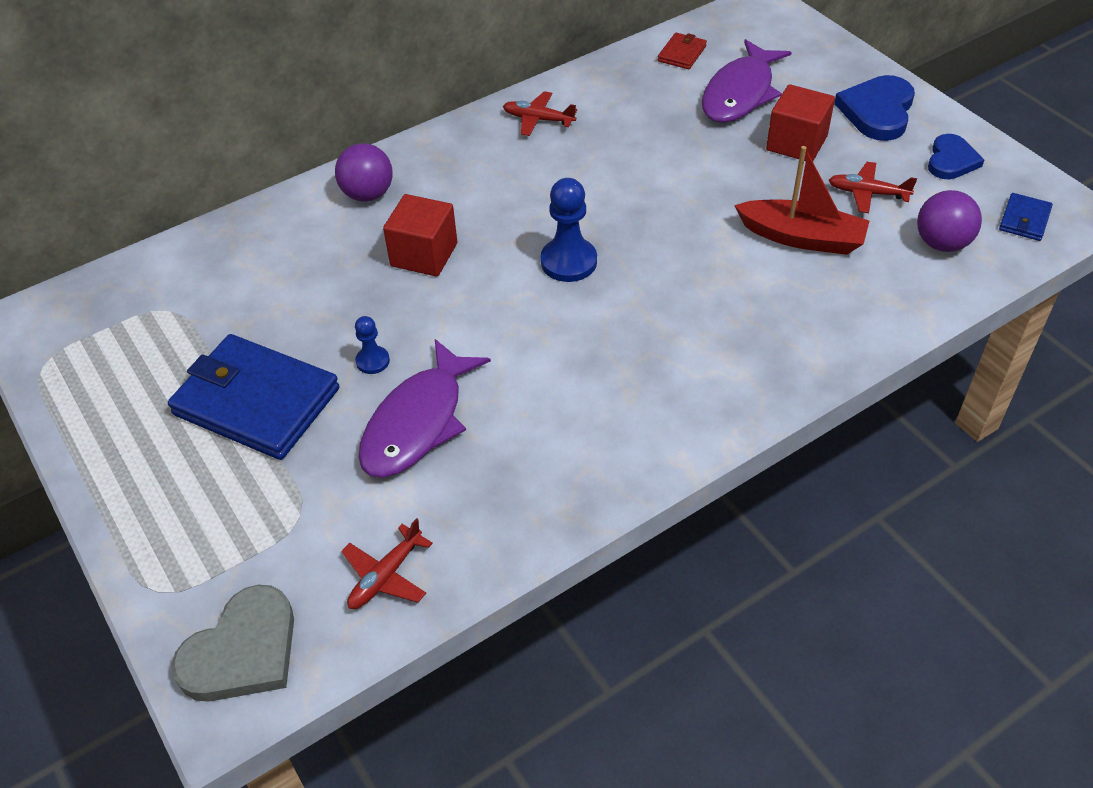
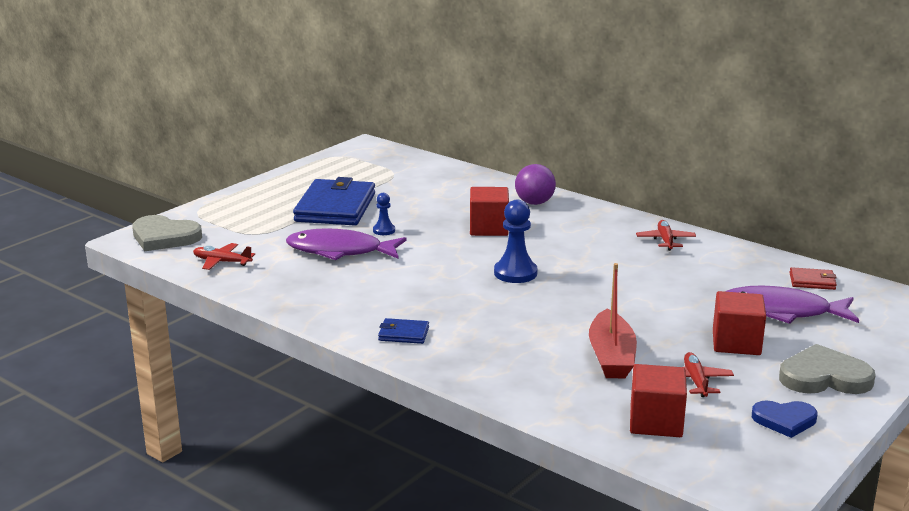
camera: 70 degrees right, 25 degrees down
blue heart [834,75,915,141] -> grey heart [779,344,876,394]
purple ball [917,190,982,252] -> red cube [630,364,687,437]
blue wallet [999,193,1053,241] -> blue wallet moved to [378,318,429,344]

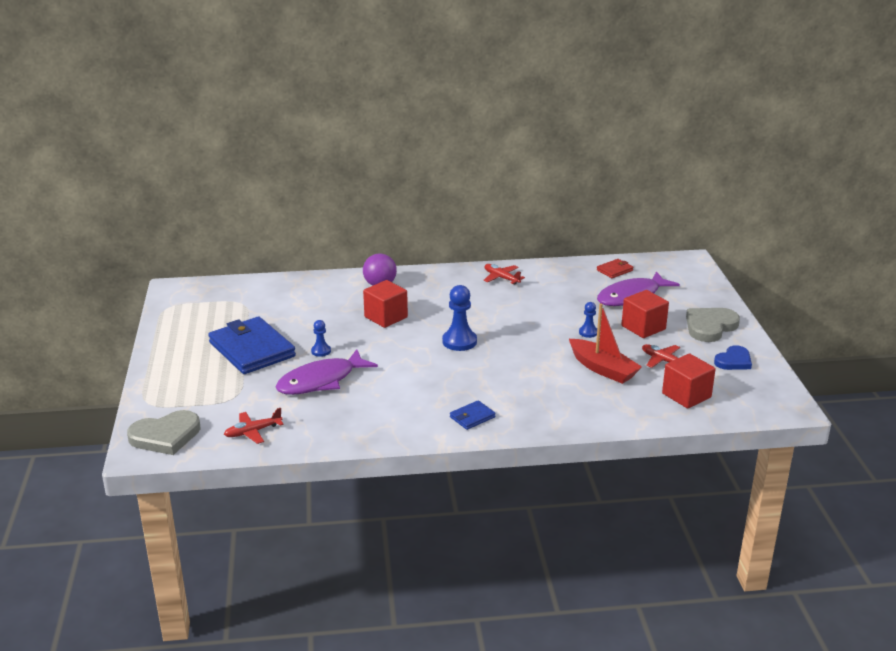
camera: 45 degrees left, 5 degrees up
none -> blue pawn [579,302,597,338]

